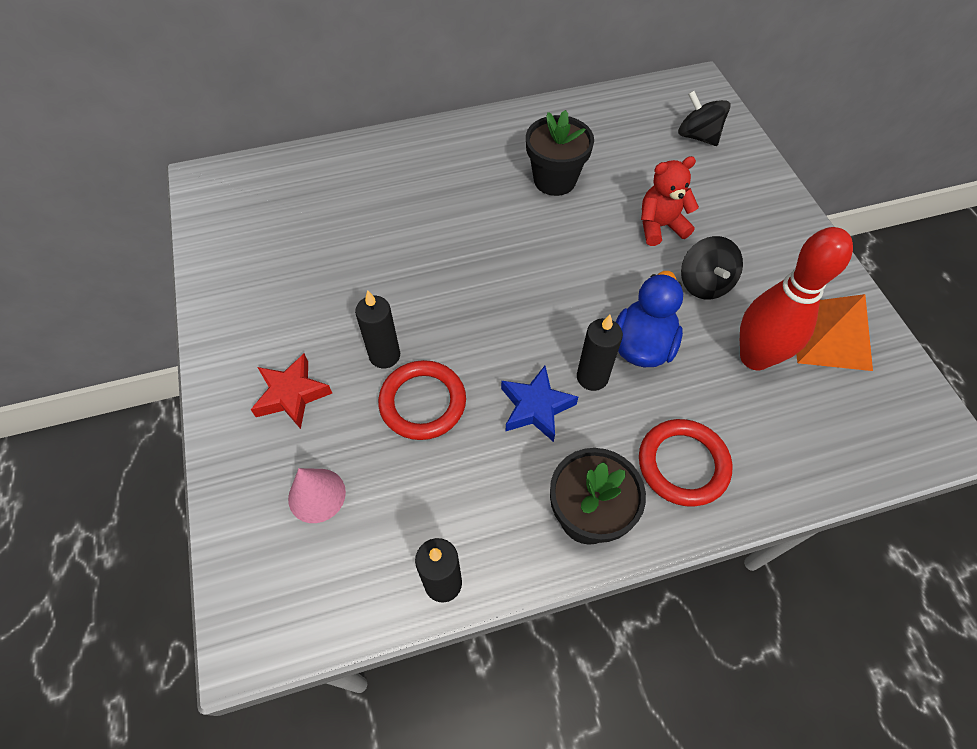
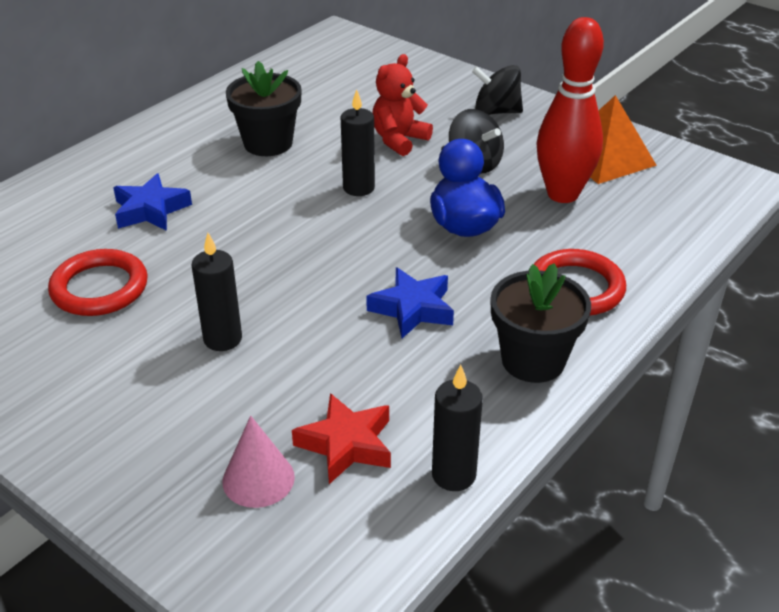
camera: 35 degrees left, 20 degrees down
red star [251,353,332,429] -> red star moved to [292,393,391,484]
red ring [378,360,466,440] -> red ring moved to [48,249,148,316]
black candle [577,315,623,391] -> black candle moved to [341,89,375,196]
black spinning top [678,91,731,146] -> black spinning top moved to [472,65,523,115]
none -> blue star [113,173,192,231]

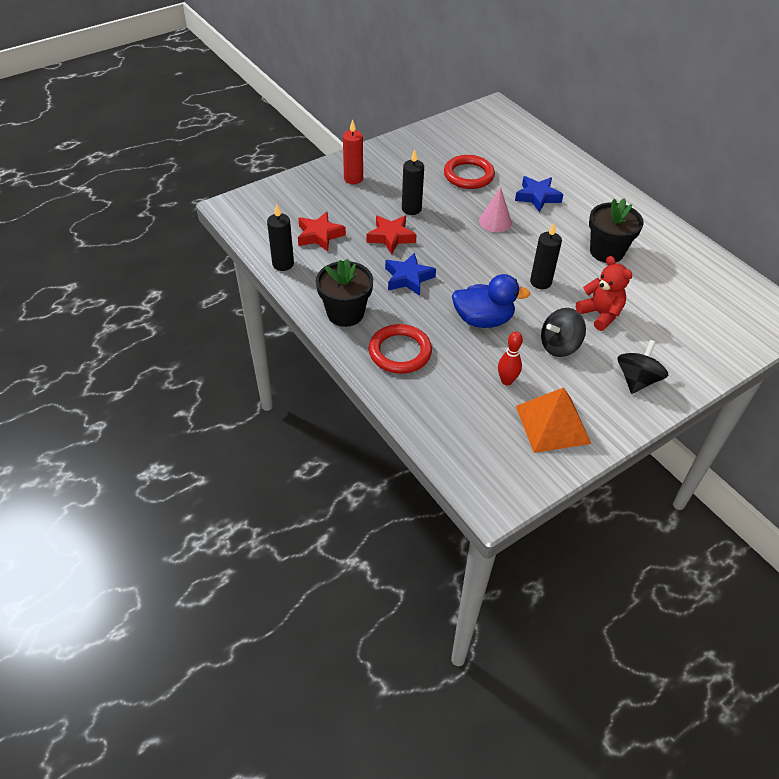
camera: 105 degrees right, 10 degrees up
pink cone [223,416,295,508] -> pink cone moved to [479,187,512,232]
red bowling pin [537,17,604,203] -> red bowling pin [498,332,523,385], size x0.49
none -> red candle [343,119,363,184]
none -> red star [367,216,417,254]

